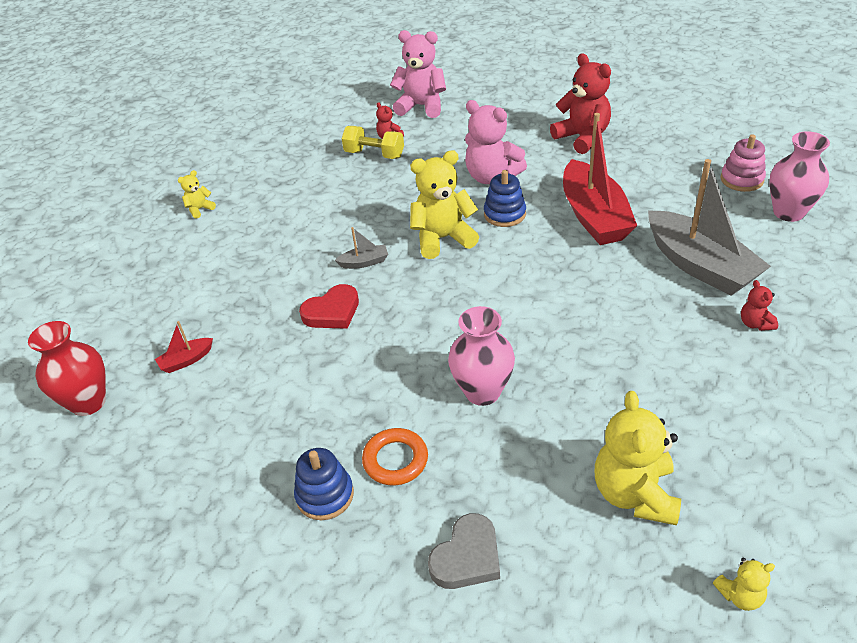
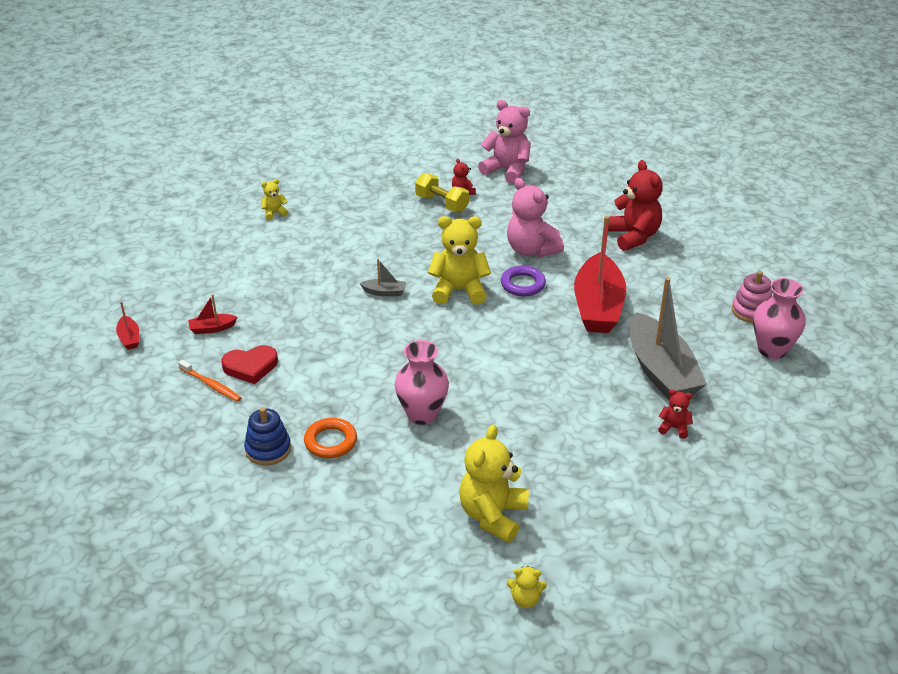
camera: 15 degrees right, 5 degrees down
red vase [28,321,106,416] -> red boat [116,301,139,350]
red heart [299,284,359,329] -> red heart moved to [221,345,278,384]
grey heart [428,513,500,589] -> none
blue stacking toy [484,170,526,227] -> purple ring [501,265,546,296]
red teddy bear [741,280,778,331] -> red teddy bear turned 105 degrees clockwise [658,389,693,439]
none -> orange toothbrush [178,360,241,402]

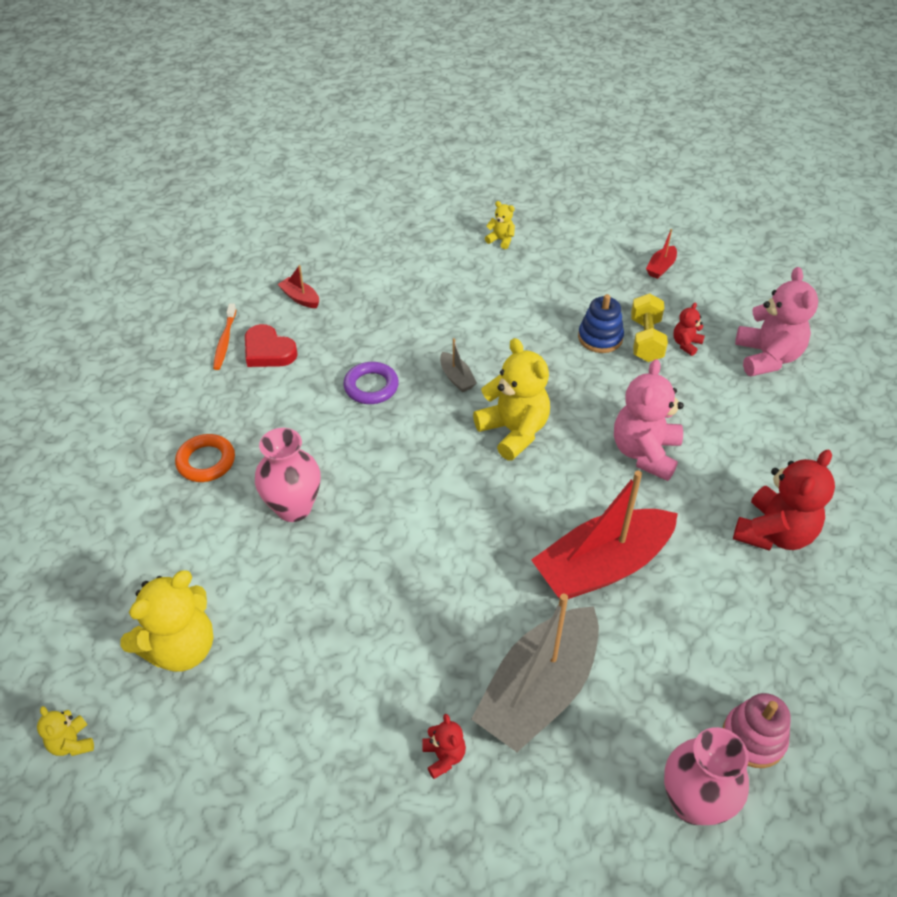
camera: 55 degrees right, 10 degrees up
red boat [116,301,139,350] -> red boat moved to [646,229,677,279]
blue stacking toy [244,407,291,465] -> blue stacking toy moved to [578,294,624,353]
yellow teddy bear [459,425,529,543] -> yellow teddy bear turned 150 degrees clockwise [121,570,214,672]
purple ring [501,265,546,296] -> purple ring moved to [343,362,399,404]

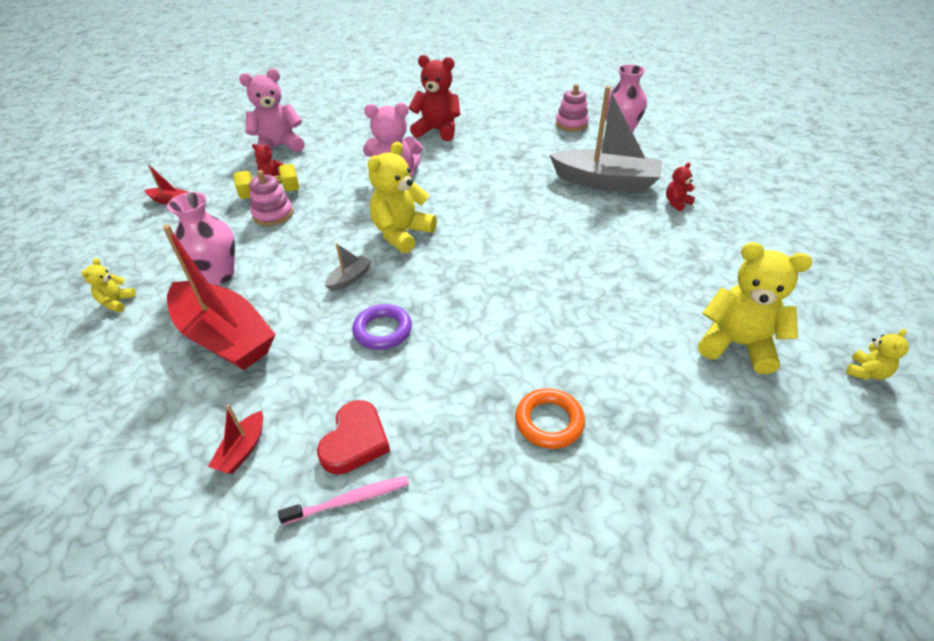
camera: 110 degrees left, 5 degrees down
orange toothbrush [213,303,236,370] -> pink toothbrush [278,476,409,525]
pink vase [255,428,321,522] -> pink vase moved to [167,192,235,285]
red boat [531,471,678,599] -> red boat moved to [163,224,276,370]
blue stacking toy [578,294,624,353] -> pink stacking toy [249,170,293,226]

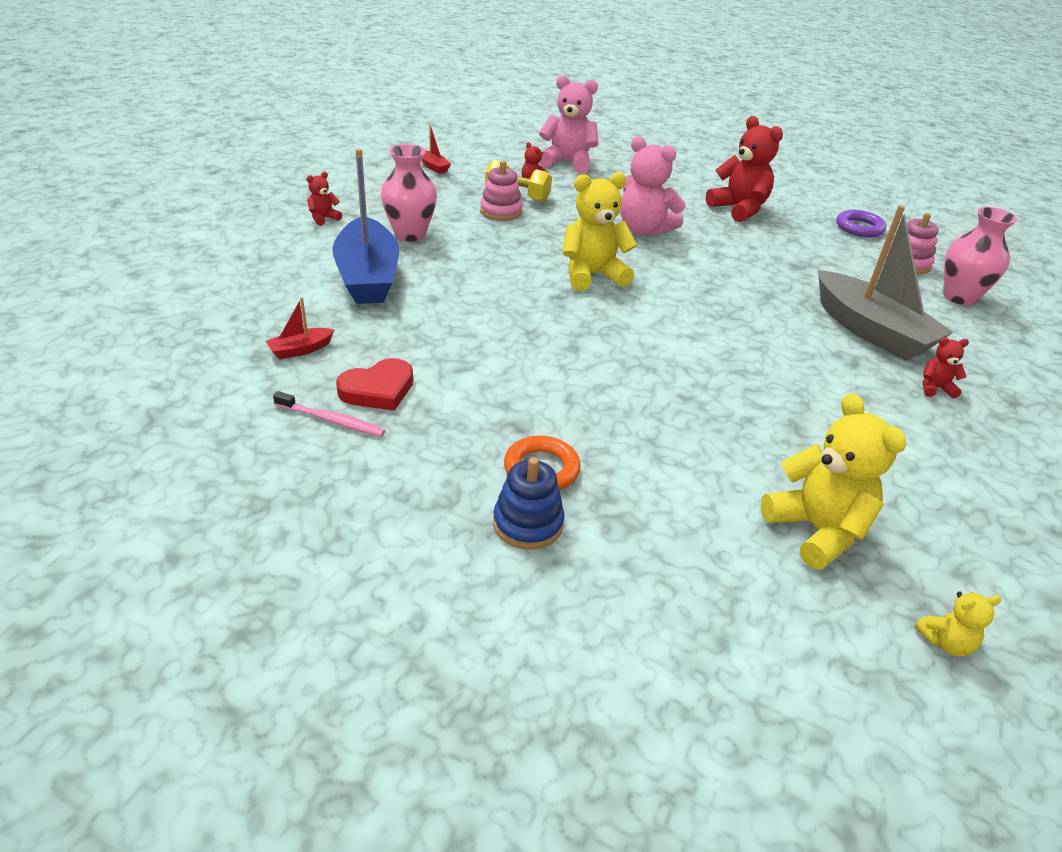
camera: 35 degrees right, 5 degrees down
yellow teddy bear [81,258,136,312] -> red teddy bear [306,172,342,226]
red boat [163,224,276,370] -> blue boat [332,149,399,304]
grey boat [325,243,372,292] -> none
purple ring [352,304,412,350] -> purple ring moved to [836,210,886,237]
none -> blue stacking toy [493,457,565,550]

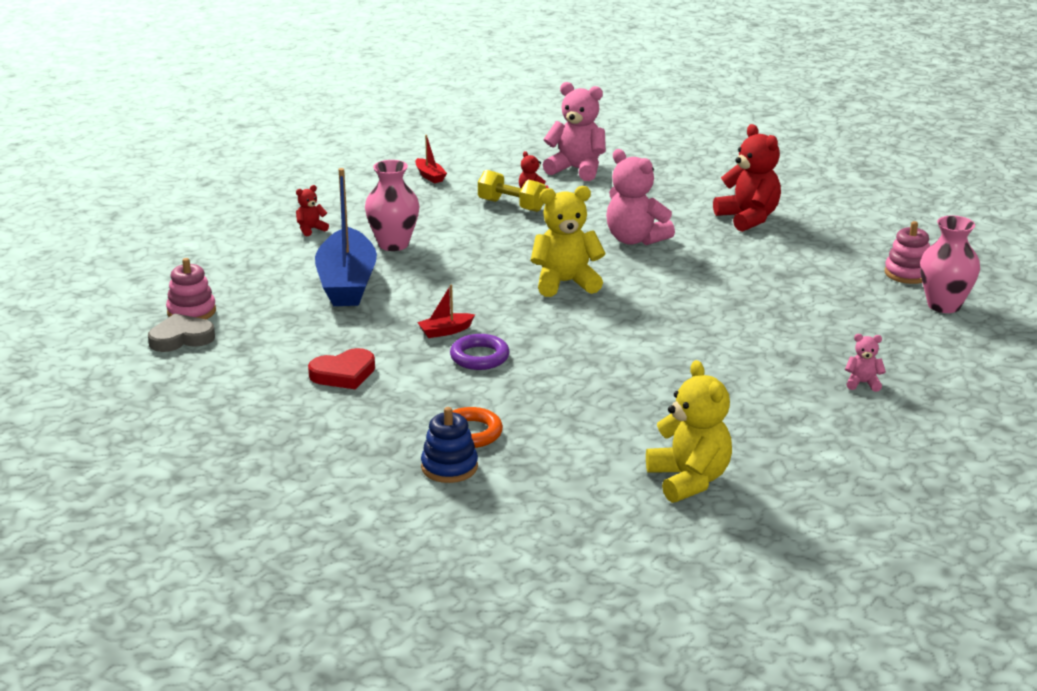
camera: 10 degrees right, 10 degrees down
red boat [266,297,334,359] -> red boat moved to [417,284,475,338]
pink toothbrush [273,391,385,437] -> none
pink stacking toy [480,161,523,221] -> pink stacking toy moved to [166,258,216,319]
grey boat [818,205,953,361] -> none
purple ring [836,210,886,237] -> purple ring moved to [450,334,510,370]
yellow teddy bear [914,592,1001,656] -> none
red teddy bear [923,337,969,398] -> pink teddy bear [845,334,886,392]
none -> grey heart [148,314,215,352]

